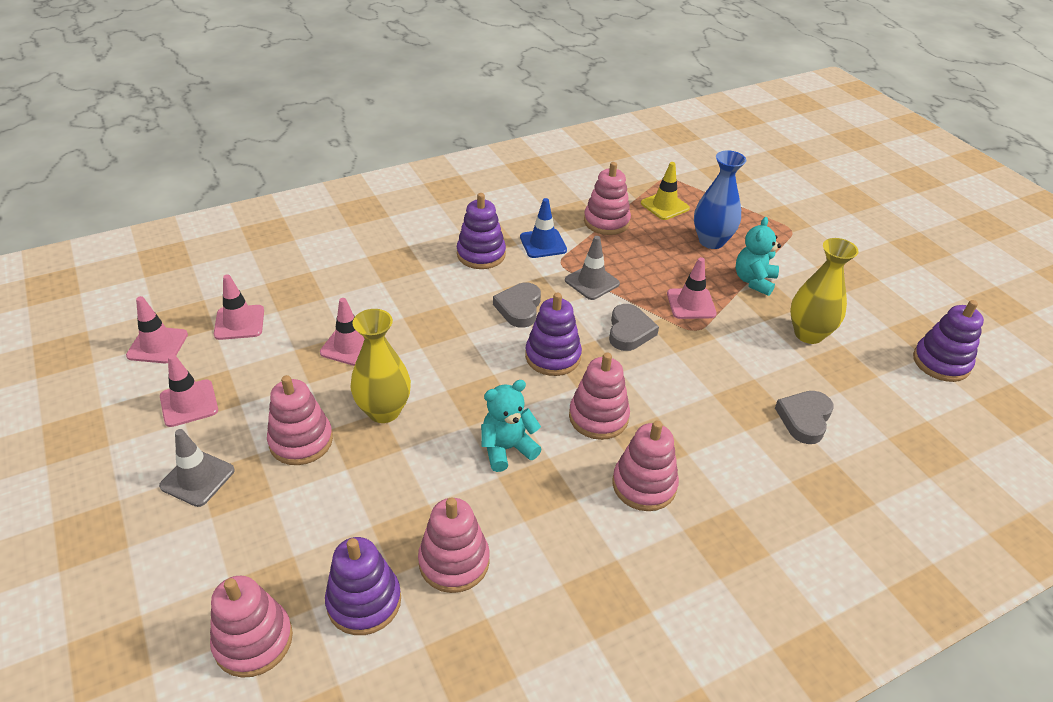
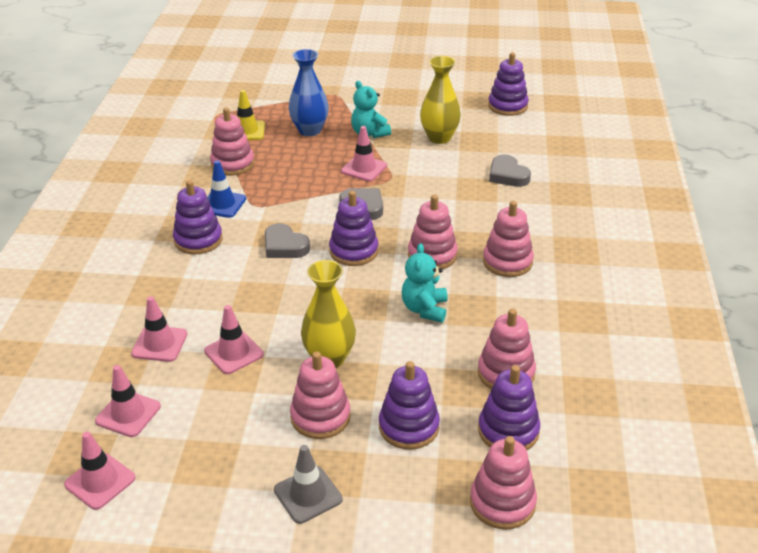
camera: 55 degrees left, 5 degrees down
pink traffic cone [160,354,218,427] -> pink traffic cone moved to [131,296,187,362]
grey traffic cone [565,236,620,300] -> none
none -> purple stacking toy [379,361,440,450]

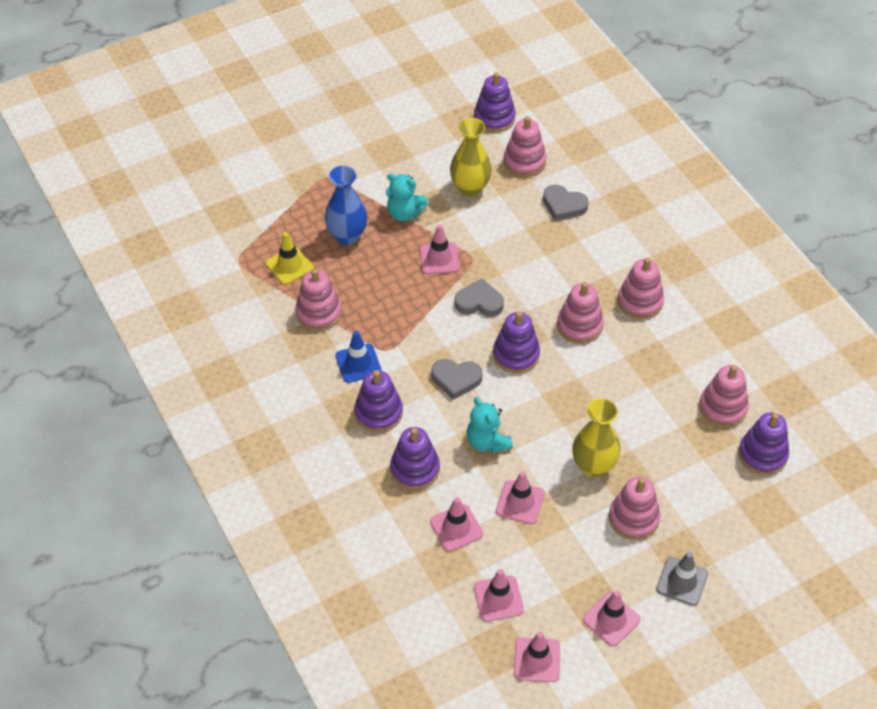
camera: 35 degrees left, 15 degrees up
purple stacking toy [379,361,440,450] -> purple stacking toy moved to [390,427,440,490]
turquoise teddy bear [402,243,448,323] -> turquoise teddy bear moved to [467,397,513,453]
pink stacking toy [470,436,537,529] -> pink stacking toy moved to [504,116,546,177]
none -> pink traffic cone [583,590,640,646]

